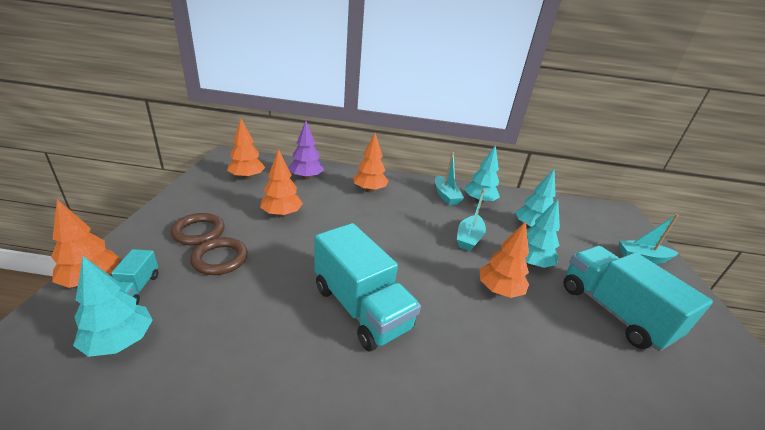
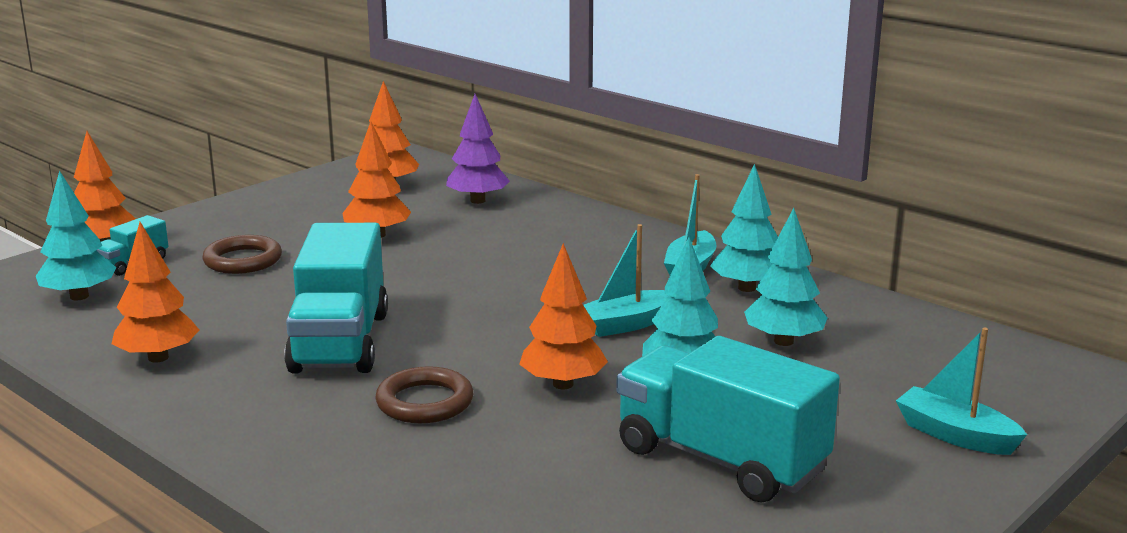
camera: 40 degrees right, 10 degrees down
brown ring [171,213,225,245] -> brown ring moved to [375,366,473,423]
orange tree [353,133,388,192] -> orange tree moved to [112,222,199,363]
turquoise truck [563,246,713,351] -> turquoise truck turned 60 degrees counterclockwise [616,336,840,502]

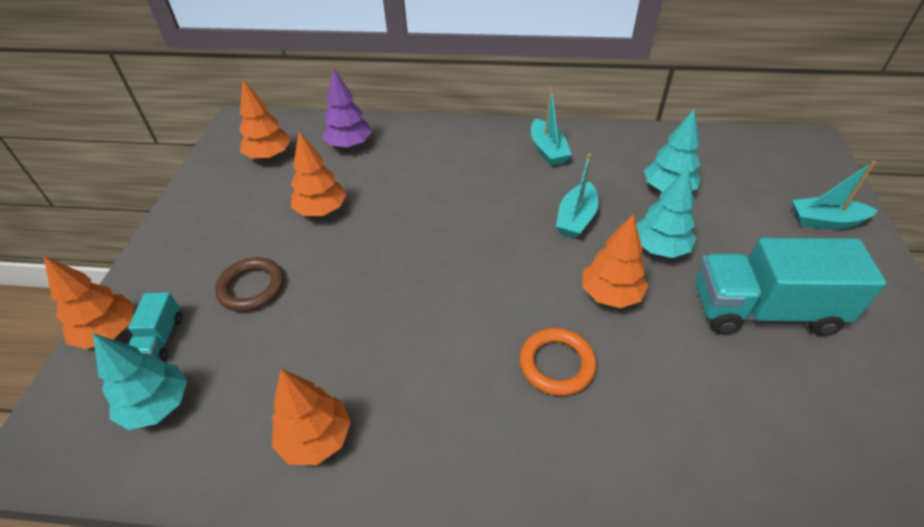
camera: 35 degrees left, 25 degrees up
turquoise truck [284,223,388,374] -> none
brown ring [375,366,473,423] -> orange ring [520,328,597,396]
turquoise tree [710,164,778,292] -> none

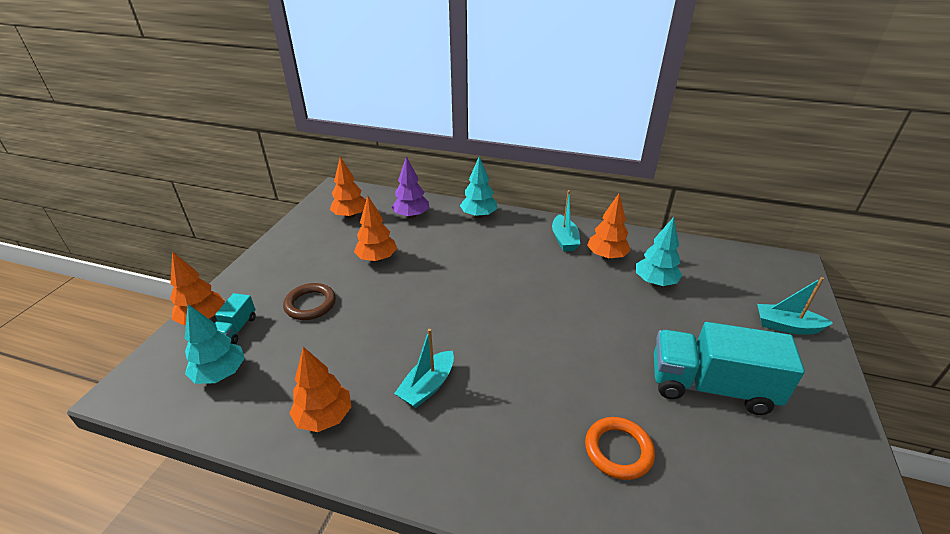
camera: 10 degrees right, 10 degrees down
orange ring [520,328,597,396] -> orange ring moved to [585,417,655,480]
turquoise boat [556,153,598,239] -> turquoise boat moved to [394,329,454,408]
orange tree [582,214,648,308] -> orange tree moved to [587,194,631,259]
turquoise tree [636,167,696,258] -> turquoise tree moved to [460,156,497,218]

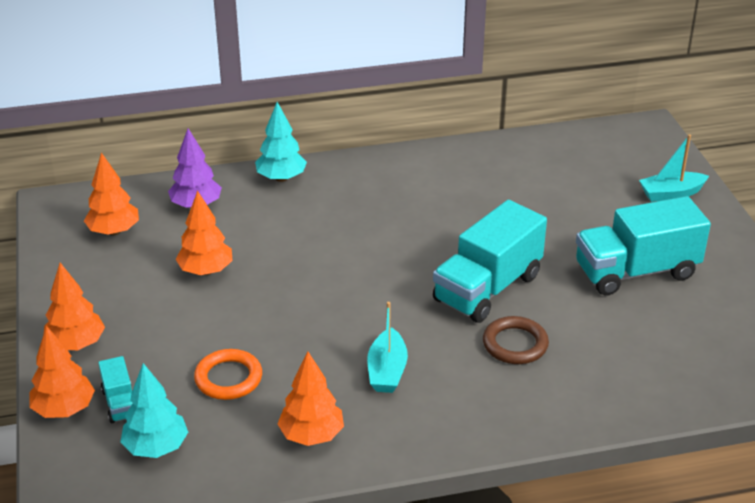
camera: 30 degrees left, 0 degrees up
brown ring [283,283,336,320] -> brown ring moved to [483,316,549,364]
turquoise boat [552,190,580,252] -> none
orange ring [585,417,655,480] -> orange ring moved to [194,349,262,400]
orange tree [587,194,631,259] -> orange tree moved to [44,263,105,350]
turquoise tree [636,217,682,286] -> none
none -> turquoise truck [433,200,547,323]

